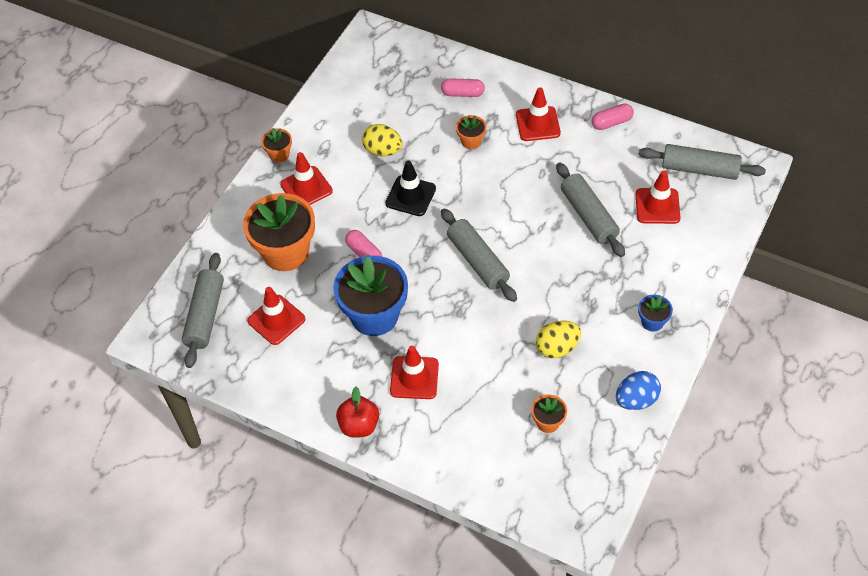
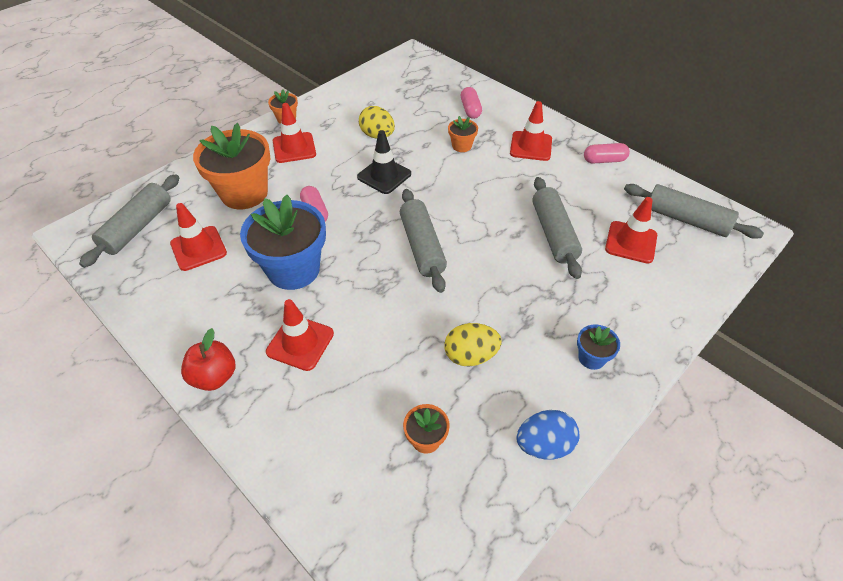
camera: 15 degrees right, 5 degrees down
pink capsule [441,78,485,97] -> pink capsule turned 60 degrees clockwise [461,87,482,119]

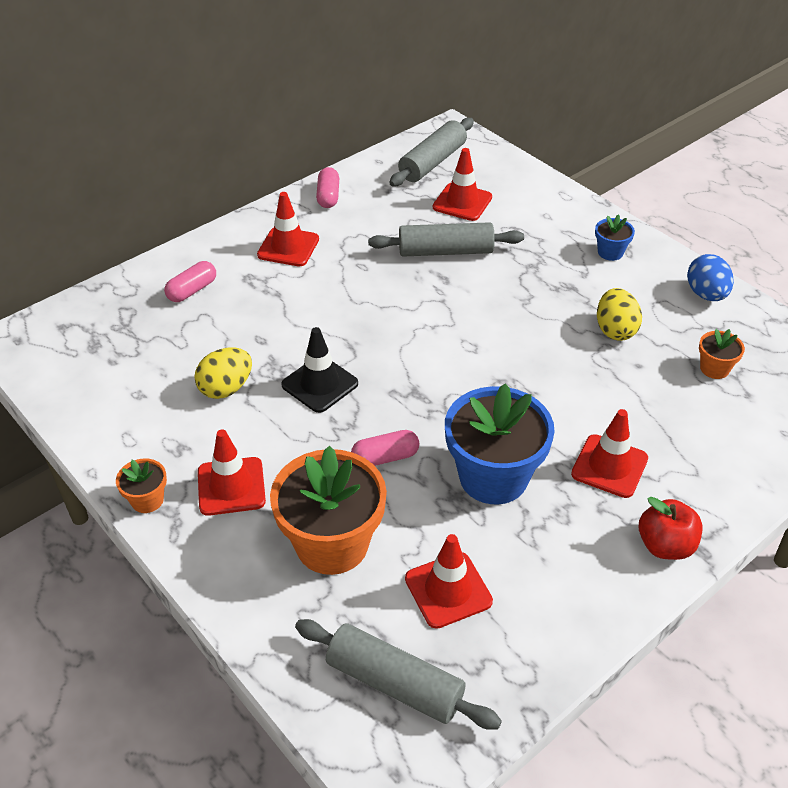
camera: 85 degrees left, 5 degrees down
grey rolling pin [400,189,447,293] -> none
orange flower pot [448,116,478,152] -> none
pink capsule [461,87,482,119] -> pink capsule turned 45 degrees counterclockwise [164,261,216,302]

